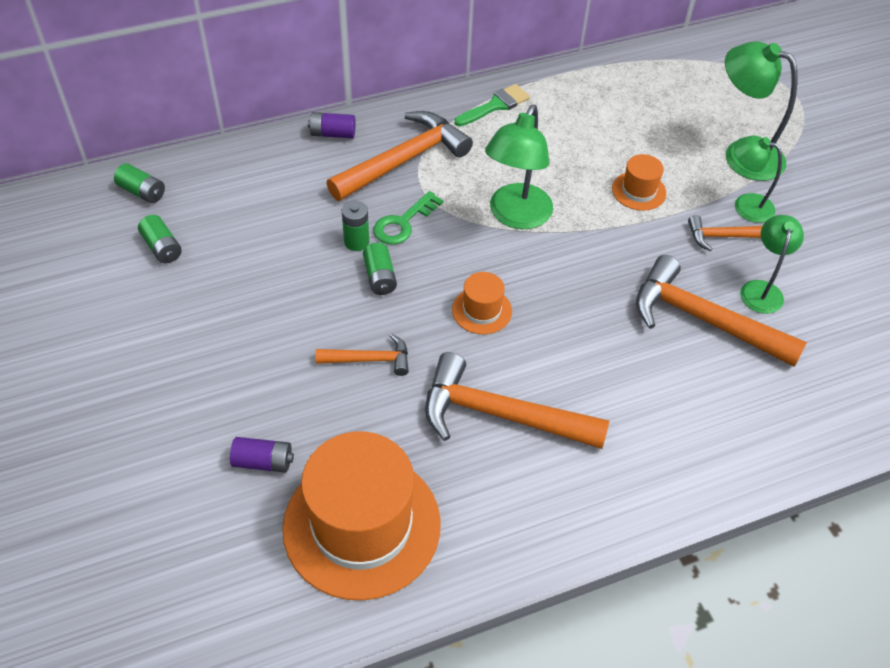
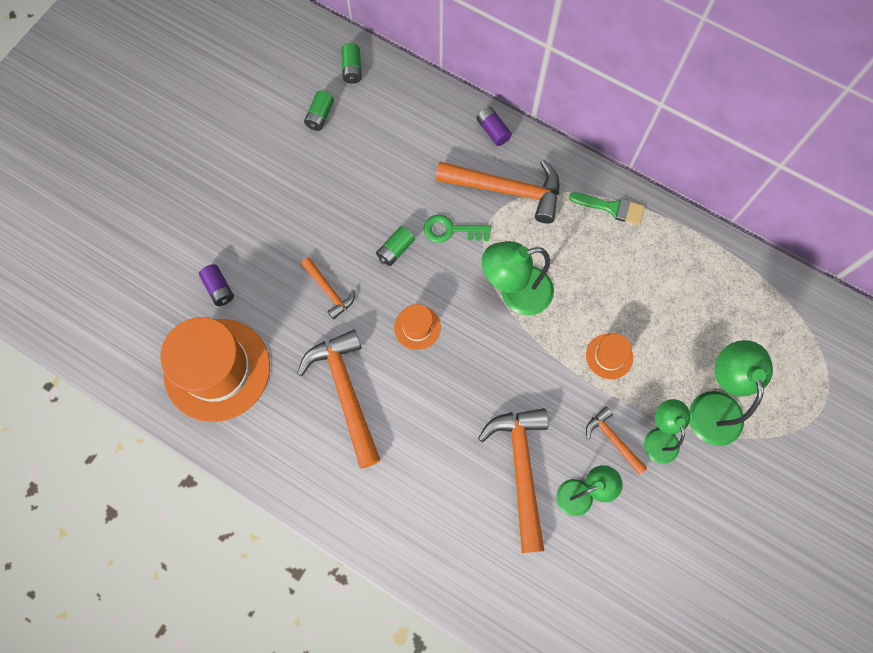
camera: 55 degrees right, 20 degrees up
green battery [342,201,369,251] -> none

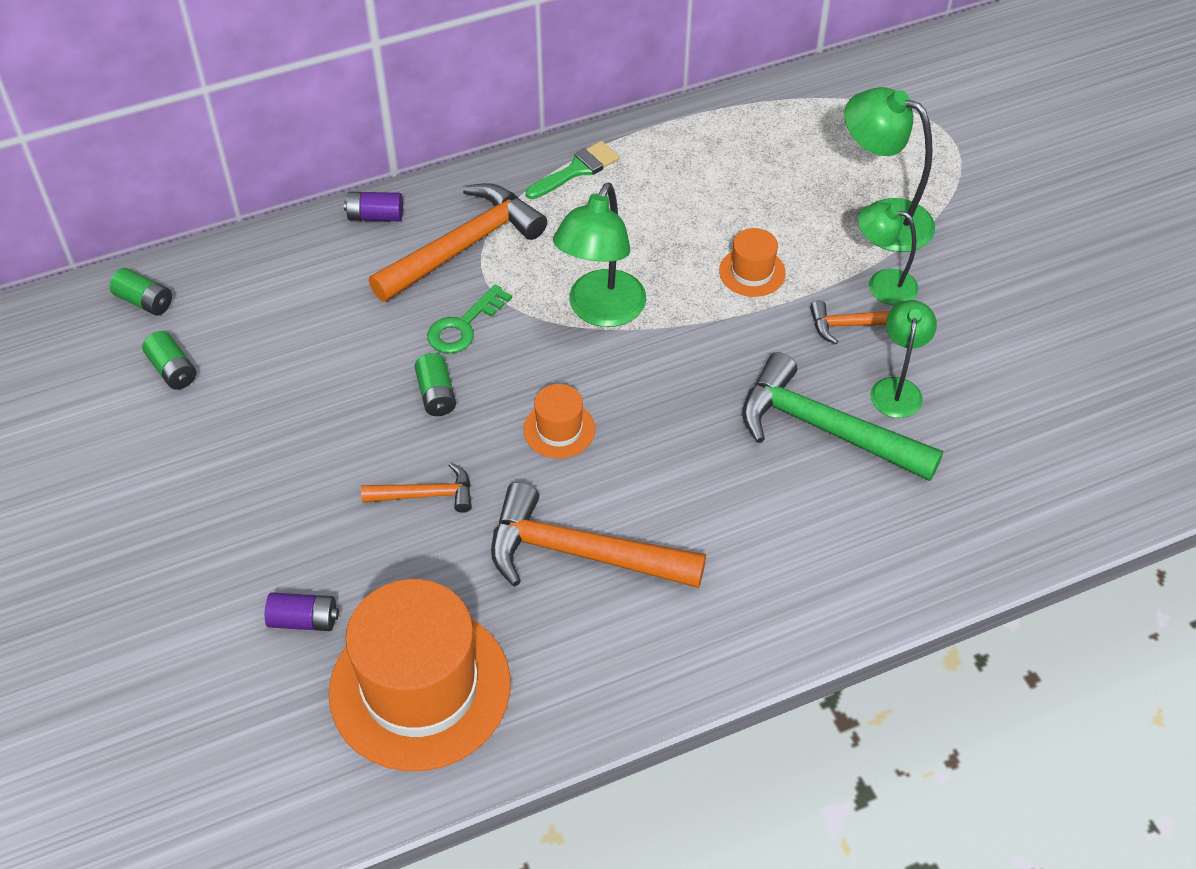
camera: 55 degrees left, 20 degrees down
orange hammer [478,408,548,553] -> green hammer [742,352,943,481]

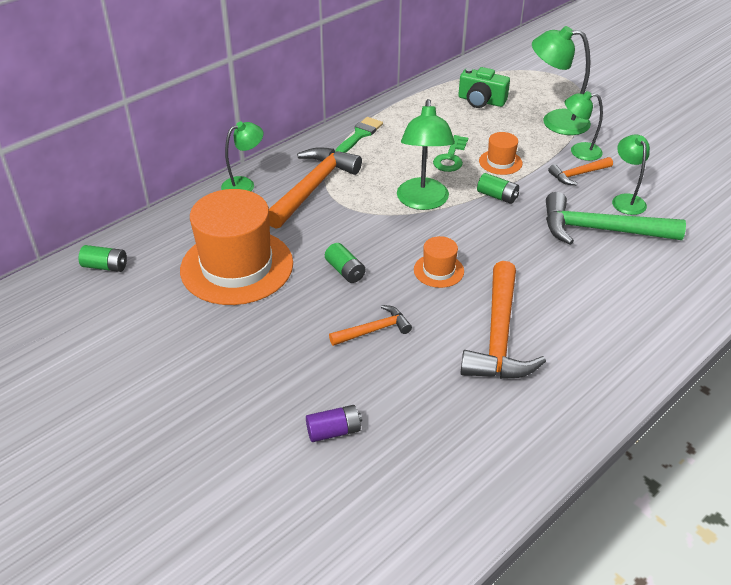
camera: 20 degrees left, 10 degrees down
green battery [142,331,196,390] -> green battery moved to [477,173,519,204]
orange hat [329,579,511,771] -> orange hat moved to [180,189,293,305]
purple battery [344,192,403,221] -> green lamp [221,122,263,191]
green key [427,284,512,354] -> green key moved to [433,135,468,172]
orange hammer [491,482,706,588] -> orange hammer turned 75 degrees counterclockwise [460,261,546,379]
none -> green camera [458,67,510,108]

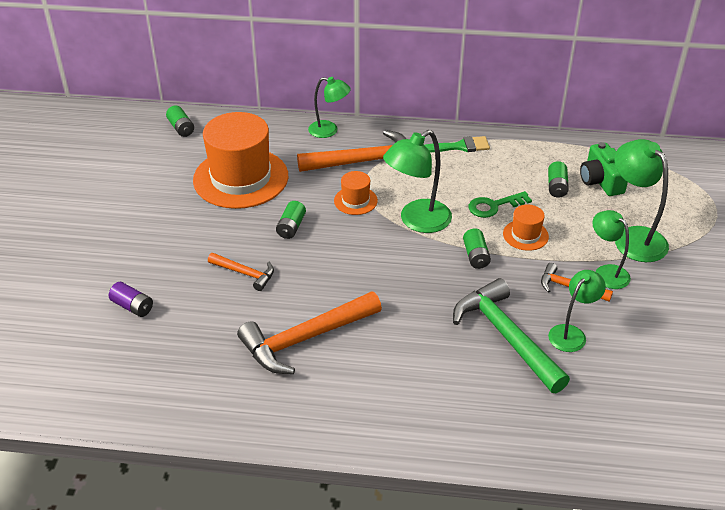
camera: 50 degrees right, 0 degrees up
orange hat [414,236,464,288] -> orange hat moved to [334,171,378,215]
none -> green battery [548,161,569,198]

